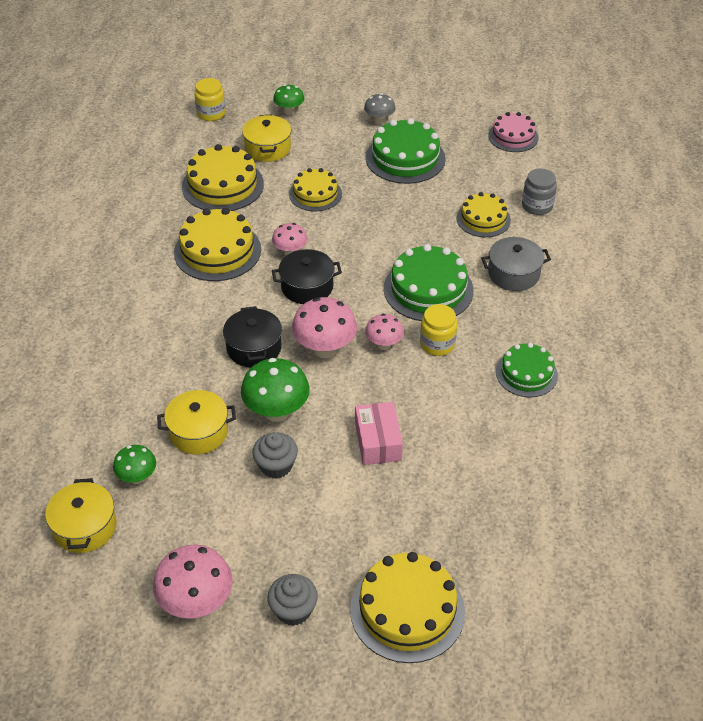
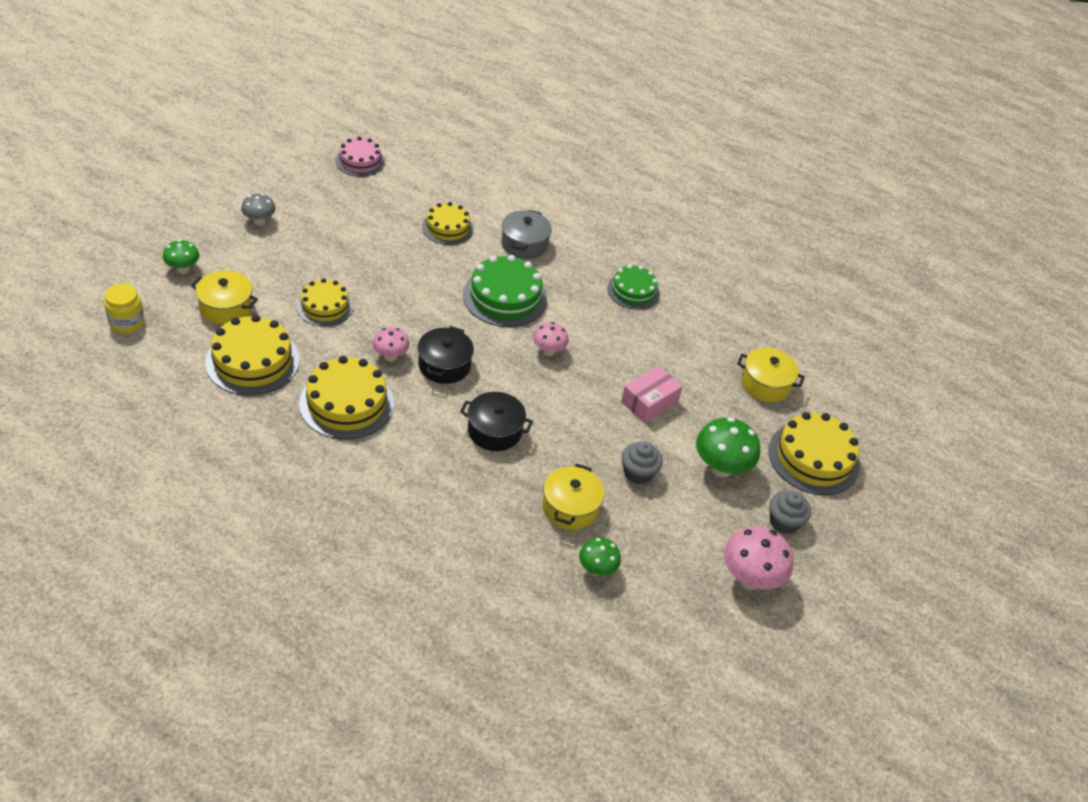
camera: 70 degrees left, 0 degrees up
yellow pot [45,478,117,553] -> yellow pot moved to [737,348,805,402]
green mushroom [241,358,310,422] -> green mushroom moved to [696,417,760,477]
pink mushroom [292,297,357,358] -> none
pink box [355,402,403,465] -> pink box turned 60 degrees counterclockwise [621,366,683,423]
green cake [366,118,446,184] -> none
yellow jar [420,304,458,356] -> none
grey jar [522,168,557,215] -> none

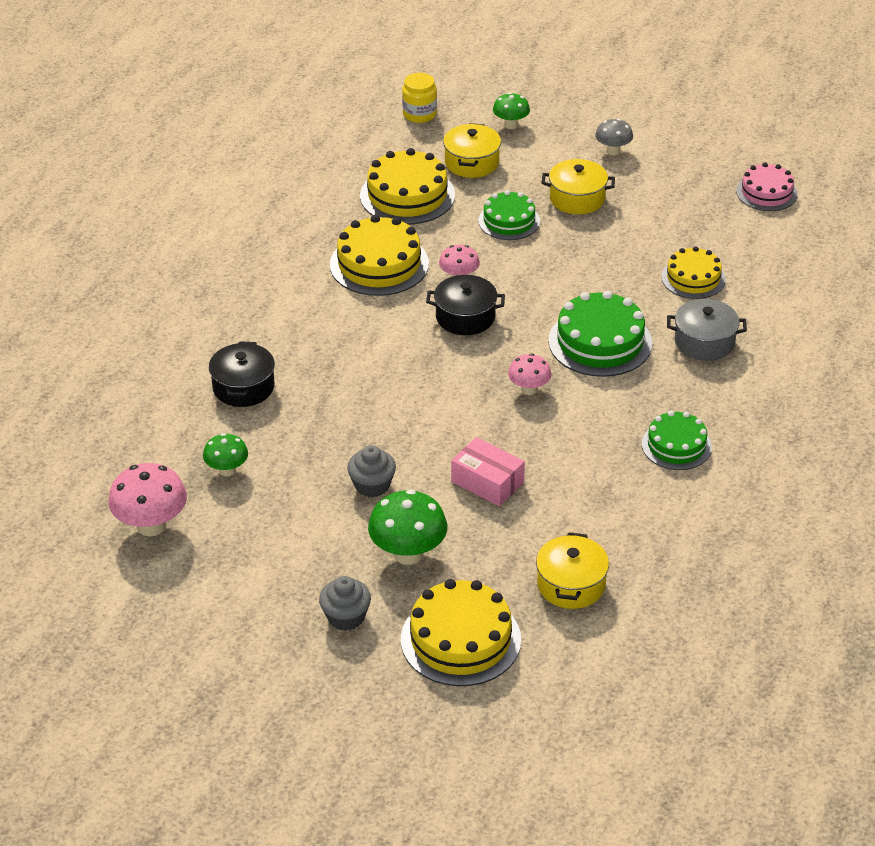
camera: 85 degrees right, 5 degrees down
yellow cake [297,278,353,326] -> green cake [478,190,540,240]
black pot [460,392,533,451] -> black pot moved to [209,341,275,407]
yellow pot [542,464,604,530] -> yellow pot moved to [542,159,615,214]
pink mushroom [724,526,793,590] -> pink mushroom moved to [108,463,187,537]

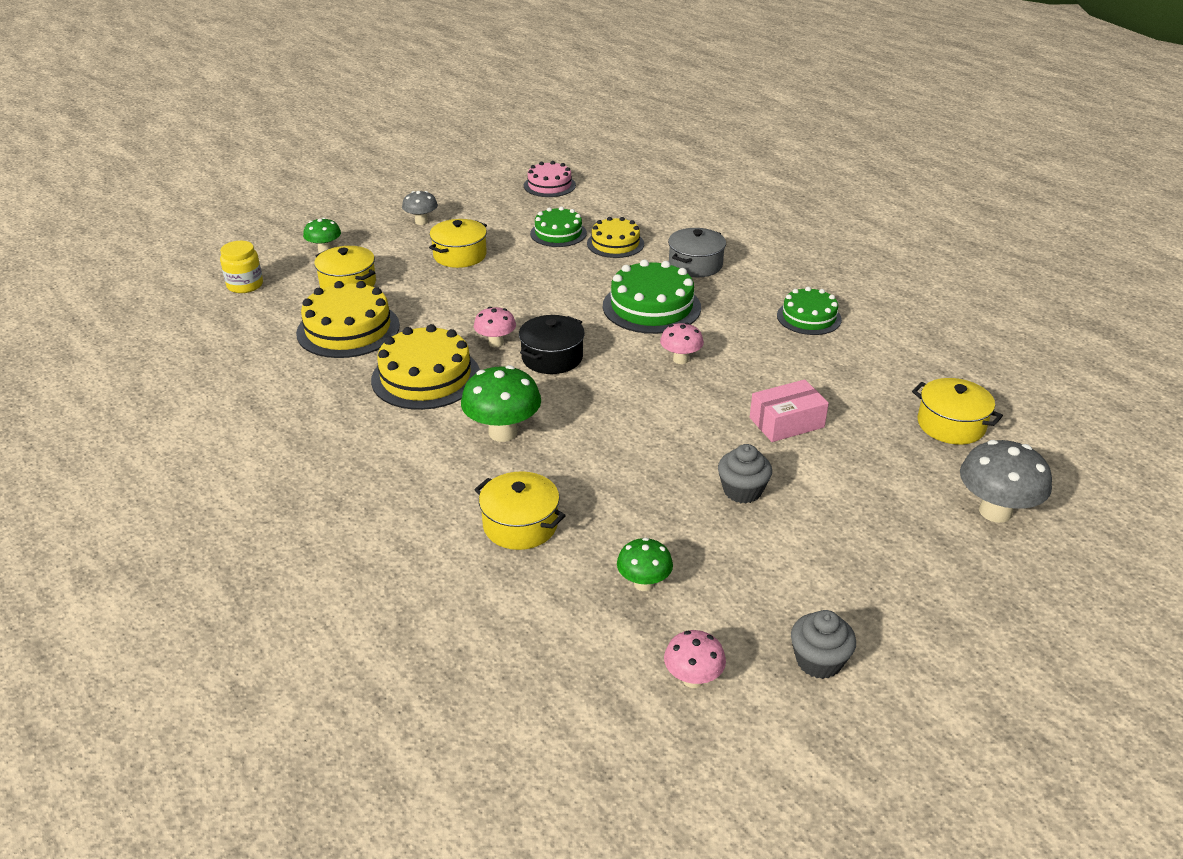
camera: 60 degrees left, 5 degrees down
pink mushroom [108,463,187,537] -> pink mushroom [664,630,726,688], size x0.60
black pot [209,341,275,407] -> yellow pot [474,471,566,550]
grey cupcake [319,576,371,631] -> grey cupcake moved to [791,610,856,679]
green mushroom [368,490,447,565] -> green mushroom moved to [461,365,541,442]
yellow cake [401,579,521,686] -> grey mushroom [960,440,1052,523]
green cake [478,190,540,240] -> green cake moved to [530,206,587,247]

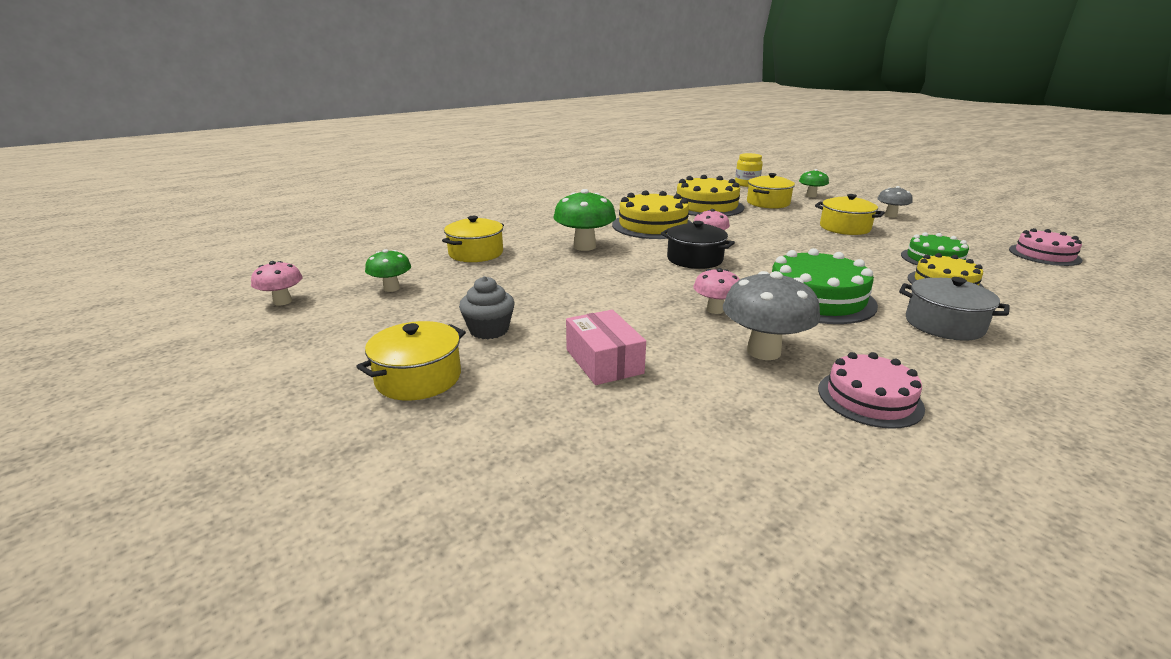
camera: 90 degrees right, 10 degrees down
green cake [777,287,842,335] -> pink cake [818,352,925,429]
grey cupcake [791,610,856,679] -> none
yellow pot [912,378,1003,445] -> yellow pot moved to [356,321,466,401]
grey mushroom [960,440,1052,523] -> grey mushroom moved to [723,271,820,360]

